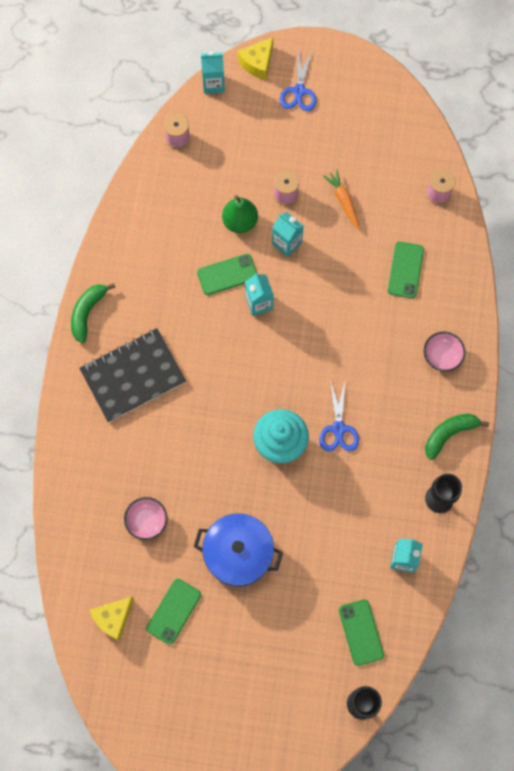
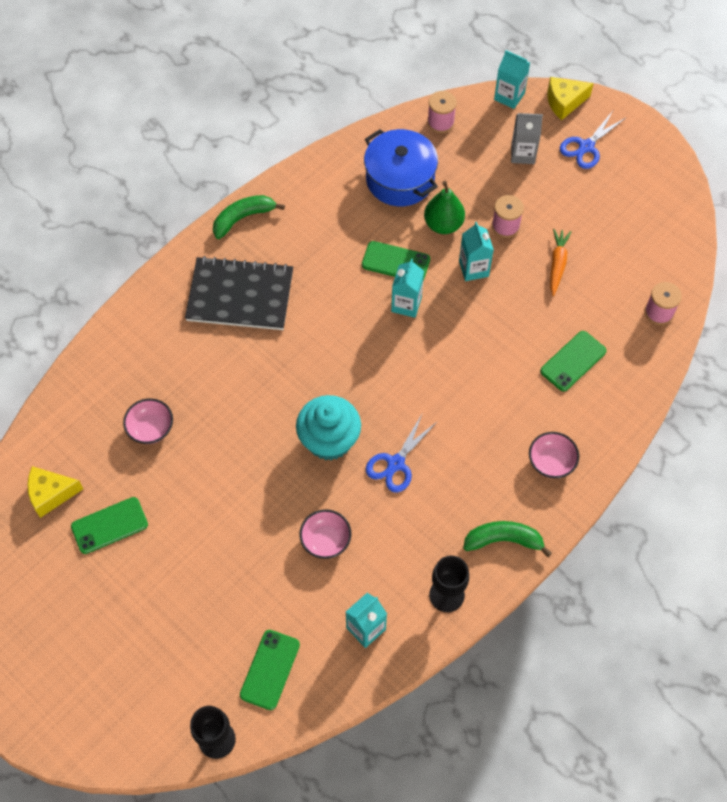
camera: 35 degrees right, 10 degrees down
blue pot [194,514,283,587] -> blue pot moved to [364,129,438,206]
none -> pink bowl [299,509,352,559]
none -> grey carton [511,113,543,164]

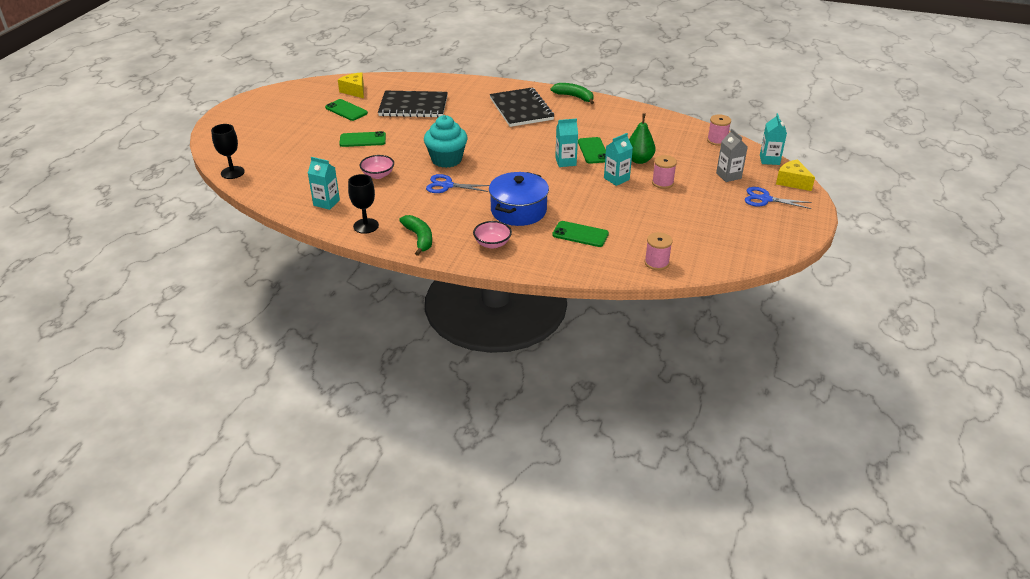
camera: 65 degrees right, 25 degrees down
pink bowl [123,398,173,444] -> black notebook [378,91,448,117]
green phone [240,630,300,710] -> green phone moved to [339,131,386,147]
blue pot [364,129,438,206] -> blue pot moved to [489,172,549,226]
orange carrot [550,229,571,296] -> none

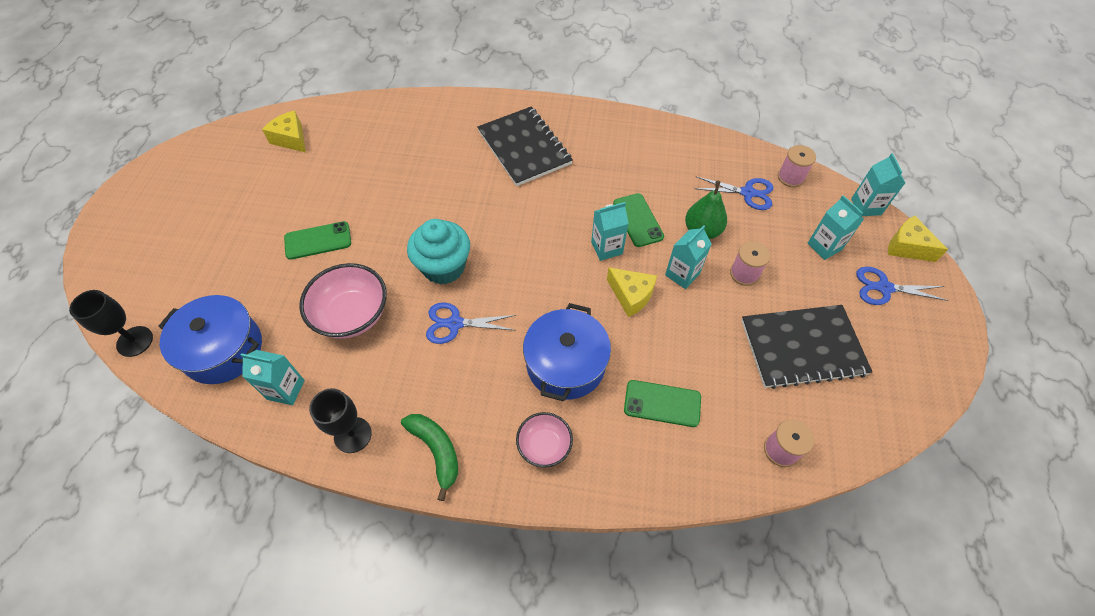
camera: 10 degrees left, 20 degrees up
green phone [325,99,368,121] -> none
pink bowl [360,155,394,179] -> pink bowl [299,263,387,339], size x1.68
black notebook [378,91,448,117] -> black notebook moved to [741,305,872,389]
green banana [550,83,594,104] -> none
grey carton [716,129,748,182] -> turquoise carton [807,195,864,260]
none -> blue pot [159,295,262,384]
none -> yellow cheese [607,267,657,317]
none -> blue scissors [694,176,773,210]

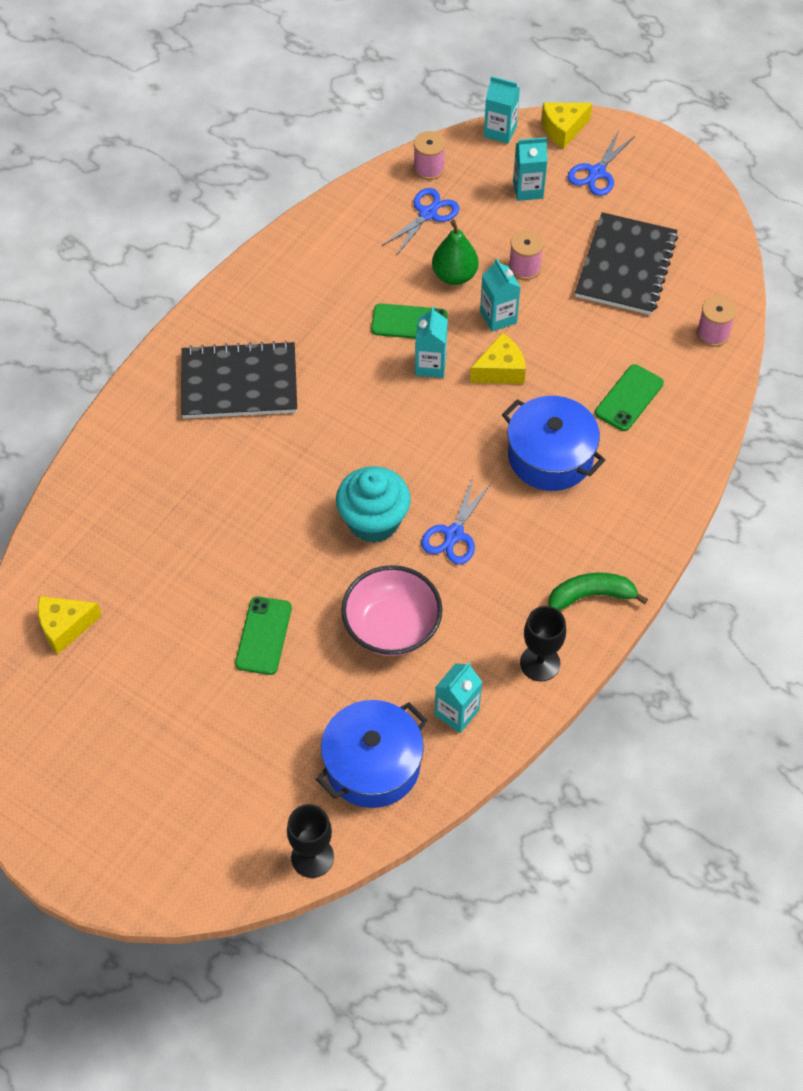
camera: 65 degrees left, 0 degrees up
pink bowl [516,412,573,468] -> none

